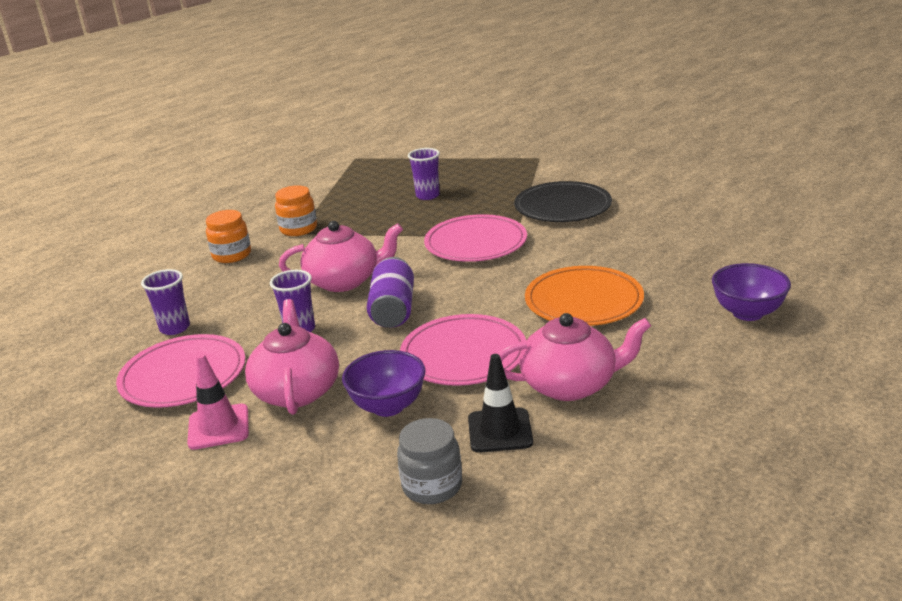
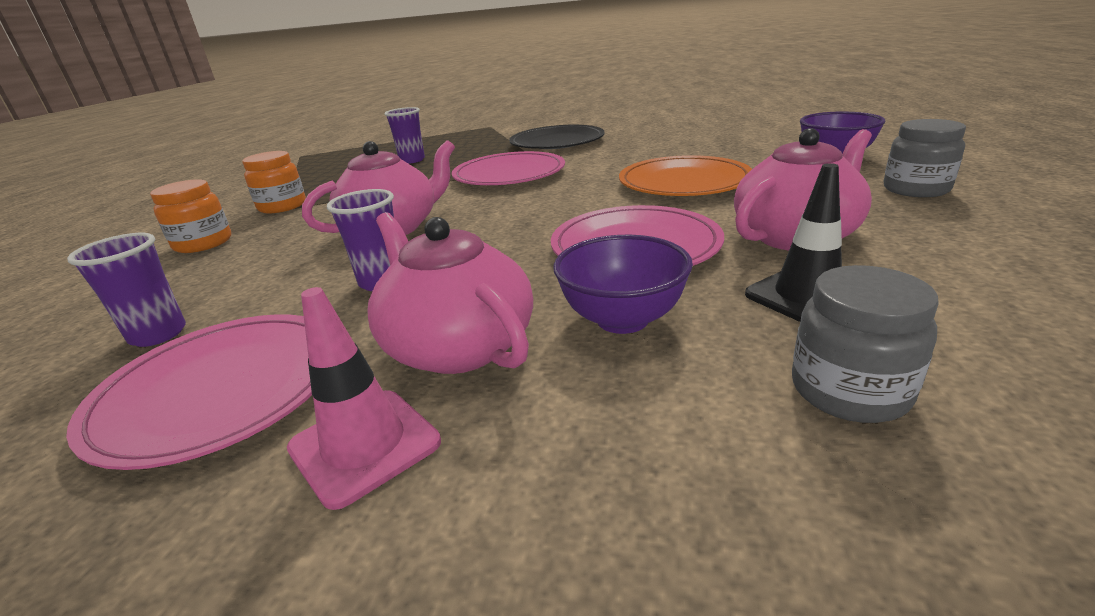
camera: 30 degrees left, 0 degrees up
purple can [367,257,414,328] -> none
none -> grey jar [883,119,966,197]

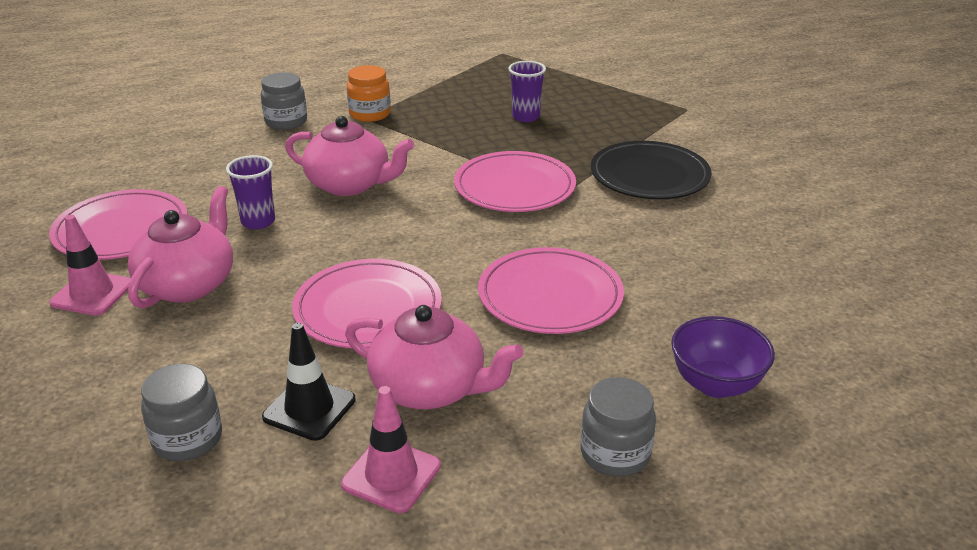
camera: 55 degrees right, 5 degrees up
purple cup [67,233,186,347] -> none
orange jar [150,179,231,253] -> grey jar [261,72,307,130]
purple bowl [553,235,693,334] -> none
orange plate [619,155,752,196] -> pink plate [478,247,624,334]
none -> pink traffic cone [341,386,441,513]

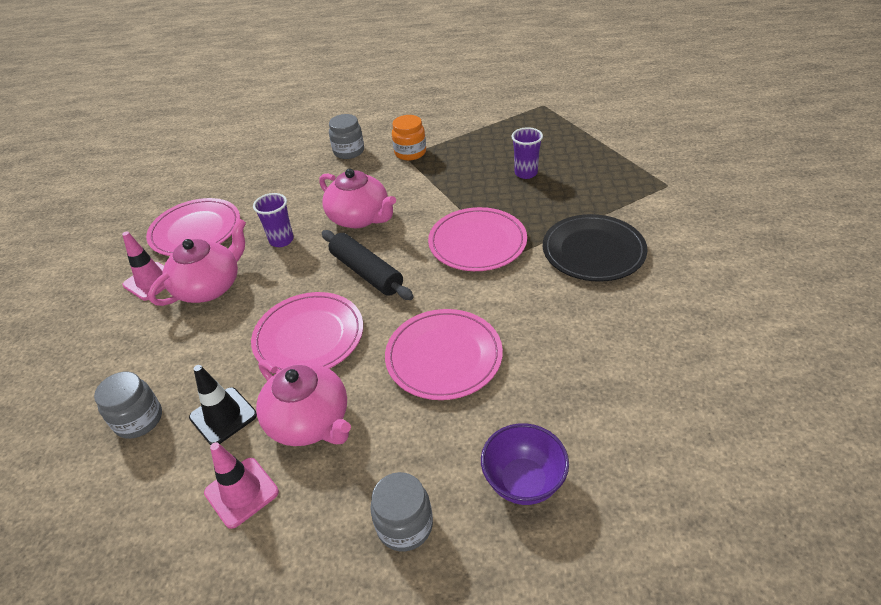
camera: 25 degrees right, 10 degrees up
none -> black rolling pin [322,230,413,300]

